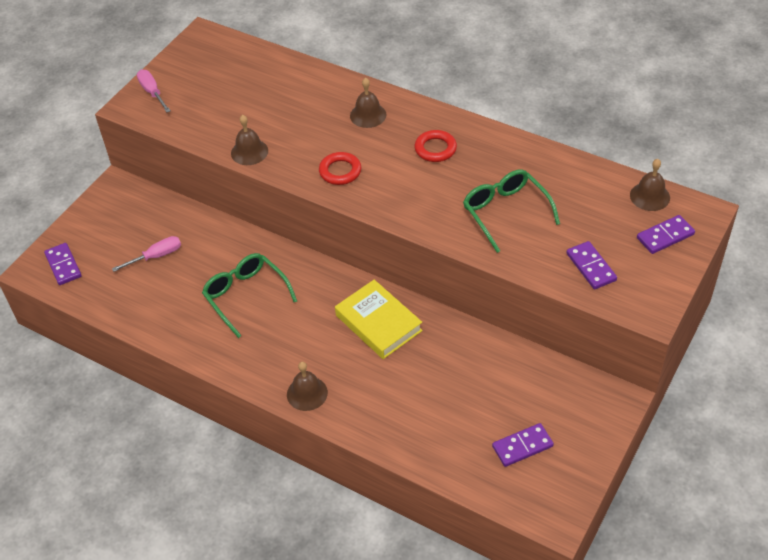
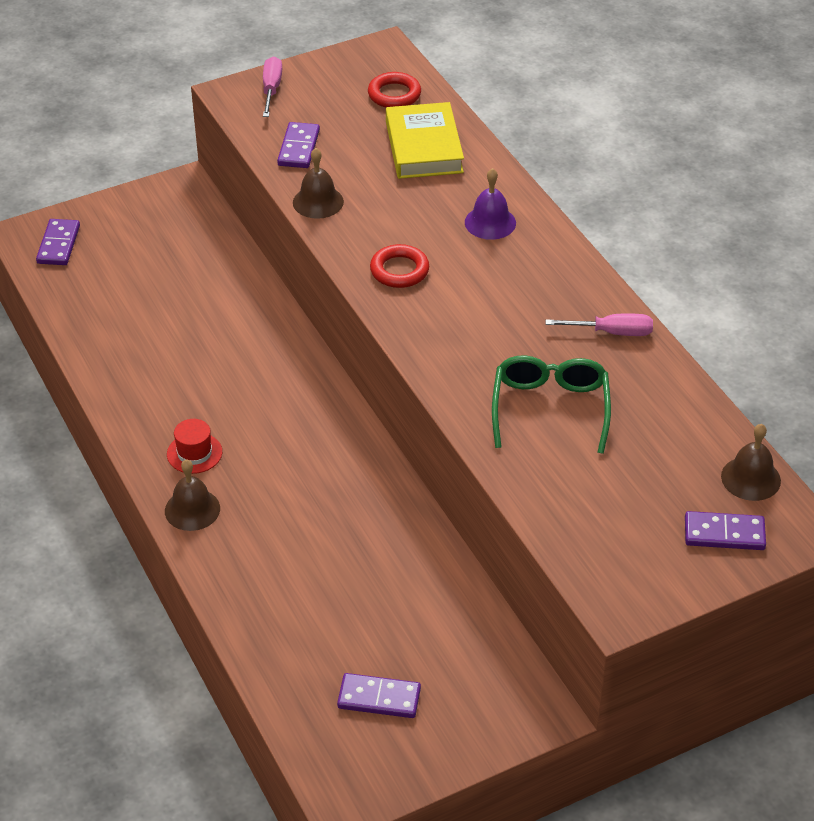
camera: 30 degrees right, 5 degrees down
pink screwdriver [112,236,181,272] -> pink screwdriver moved to [546,313,653,336]
green glasses [202,253,297,338] -> none
yellow book [335,280,423,359] -> yellow book moved to [386,102,464,179]
brown bell [350,78,386,128] -> purple bell [465,168,516,240]
red ring [415,130,457,162] -> red ring moved to [368,72,421,107]
purple domino [566,241,617,289] -> purple domino moved to [277,122,320,168]
none -> red hat [167,419,222,474]

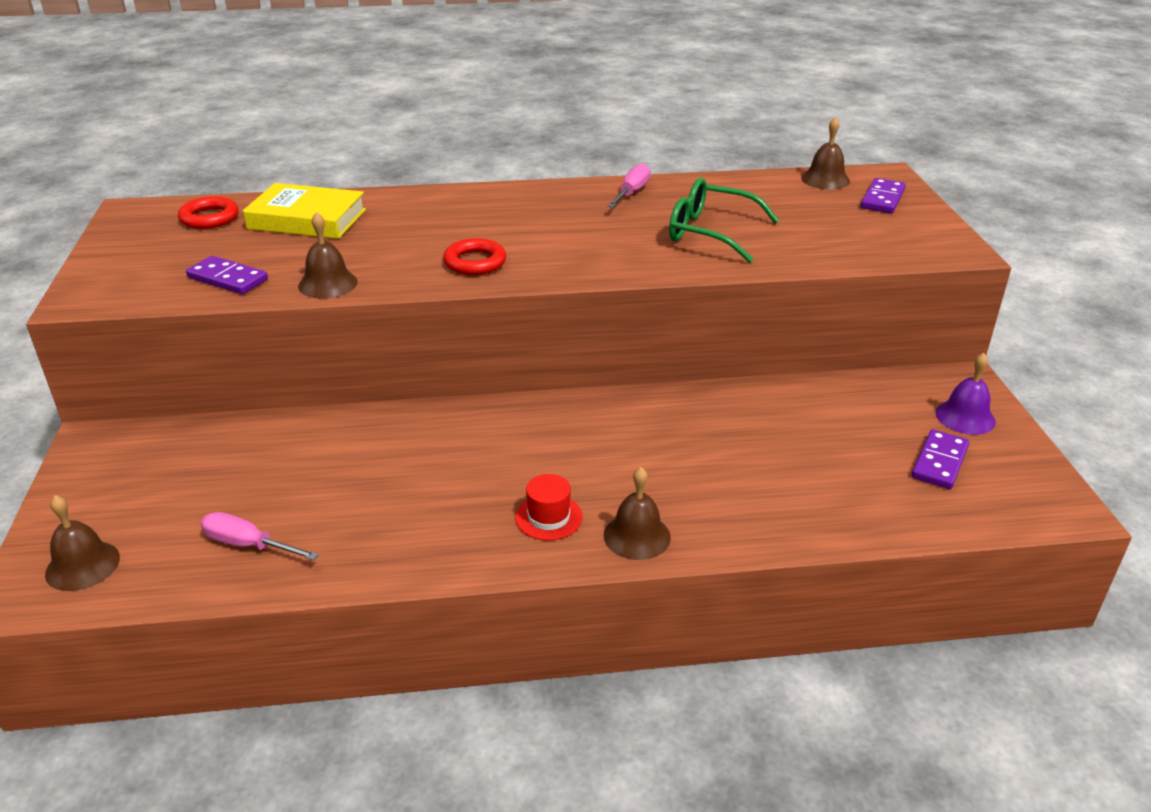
camera: 70 degrees left, 10 degrees down
purple domino [36,219,80,265] -> brown bell [45,495,120,591]
pink screwdriver [263,56,282,117] -> pink screwdriver moved to [201,512,319,560]
purple bell [465,168,516,240] -> purple bell moved to [935,353,996,435]

